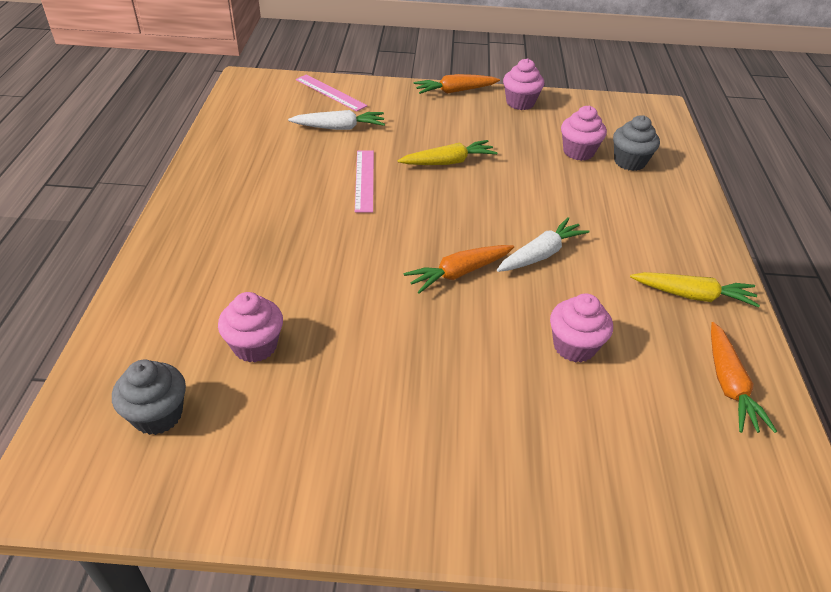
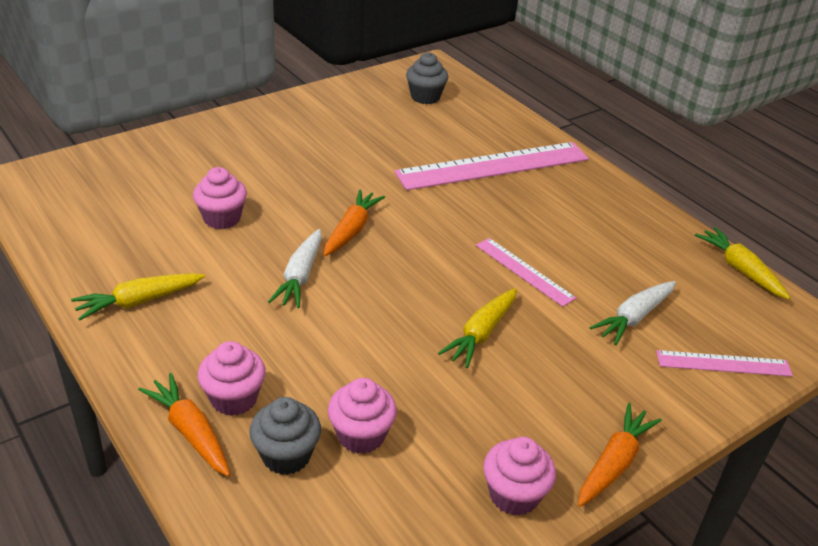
camera: 140 degrees right, 5 degrees down
pink cupcake [218,292,283,362] -> pink cupcake moved to [198,341,266,416]
orange carrot [711,322,777,433] -> orange carrot moved to [138,373,230,477]
none -> pink ruler [394,142,589,190]
none -> yellow carrot [695,227,791,299]

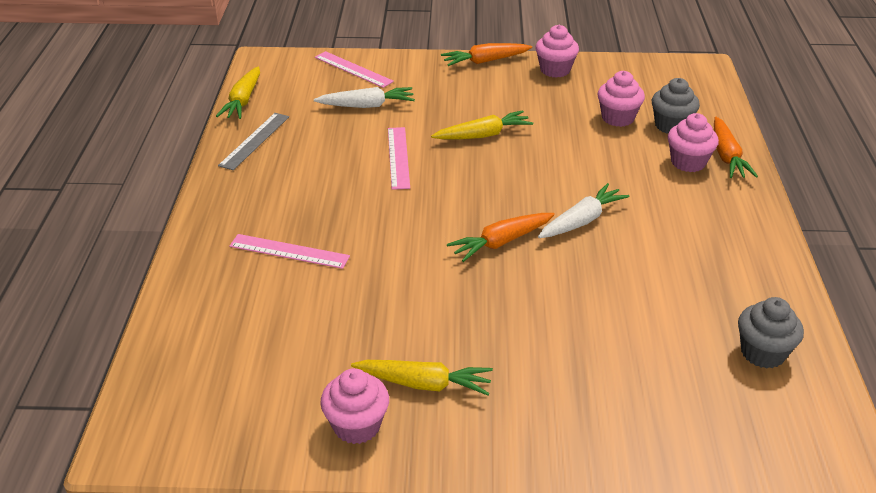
camera: 140 degrees left, 0 degrees up
yellow carrot [71,273,205,320] -> yellow carrot moved to [351,360,493,395]
pink cupcake [193,167,247,229] -> pink cupcake moved to [320,368,389,444]
pink ruler [394,142,589,190] -> pink ruler [229,234,350,269], size x0.51
grey cupcake [406,52,448,104] -> grey cupcake moved to [738,297,804,368]
none -> grey ruler [218,113,289,170]

